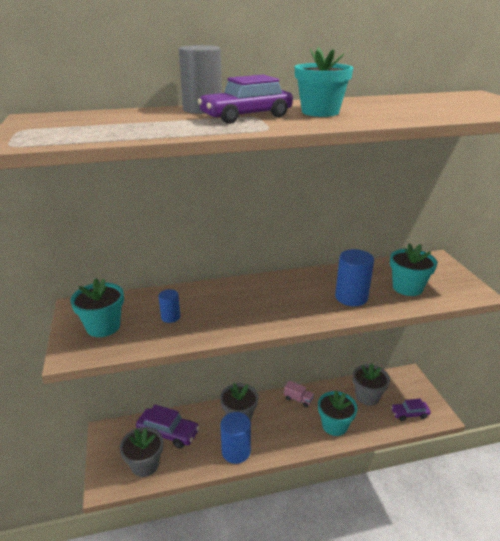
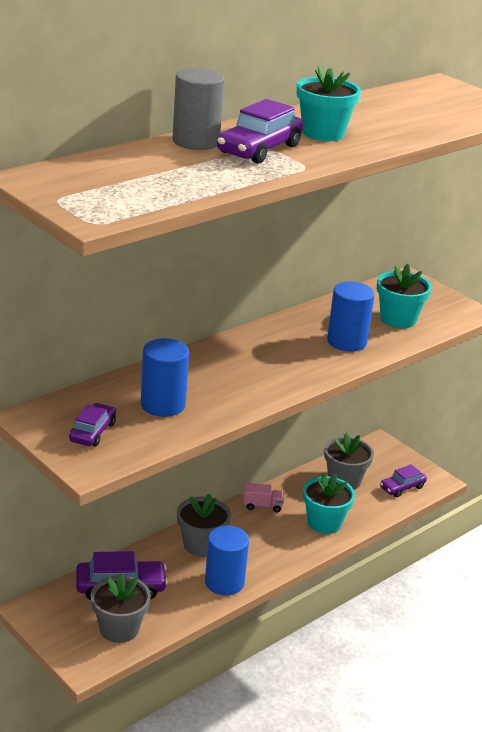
camera: 30 degrees left, 0 degrees up
turquoise flower pot [70,278,124,337] -> purple car [69,403,116,446]
blue cylinder [158,289,180,323] -> blue cylinder [141,338,189,417], size x1.80

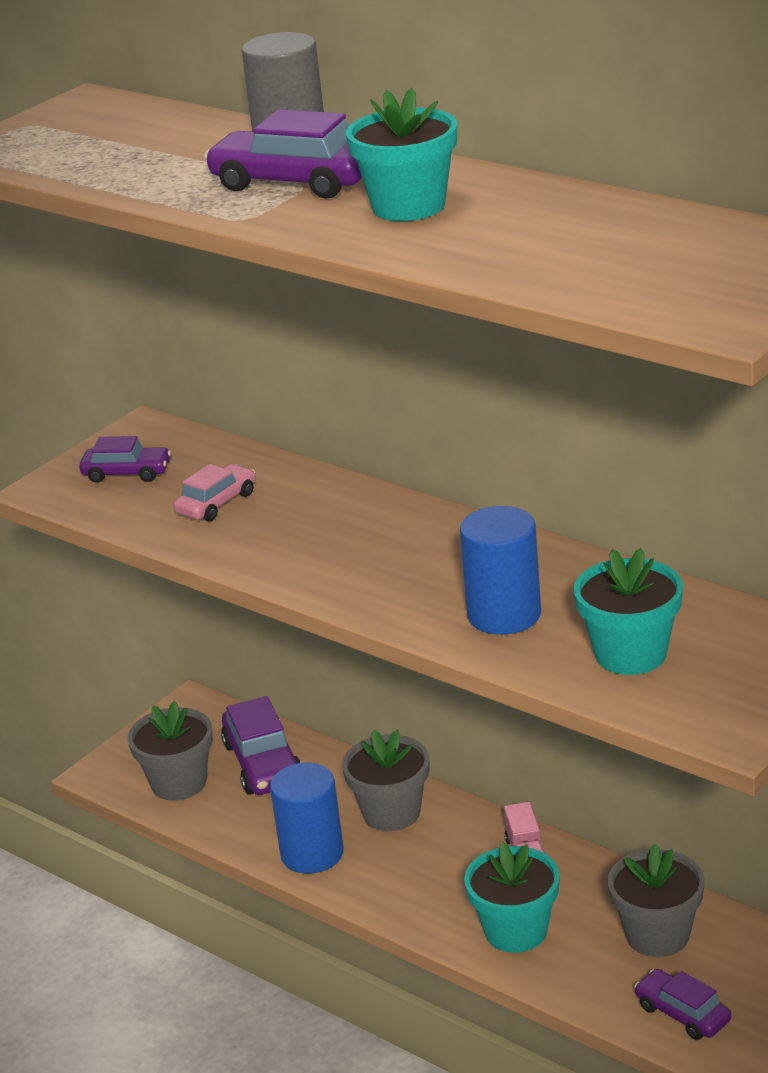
camera: 85 degrees right, 0 degrees up
blue cylinder [141,338,189,417] -> pink car [173,464,256,521]

